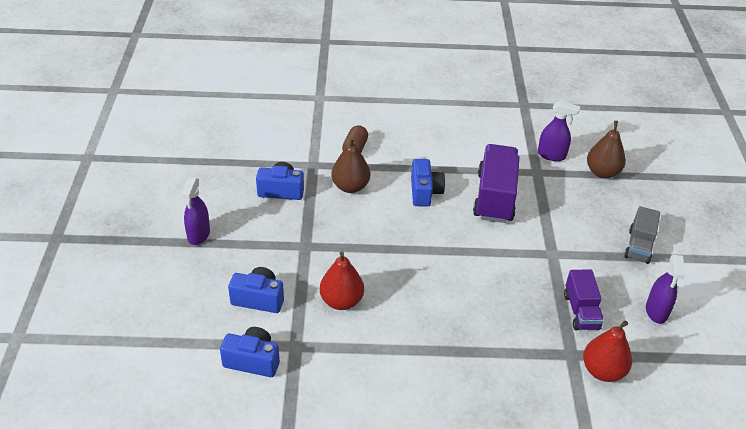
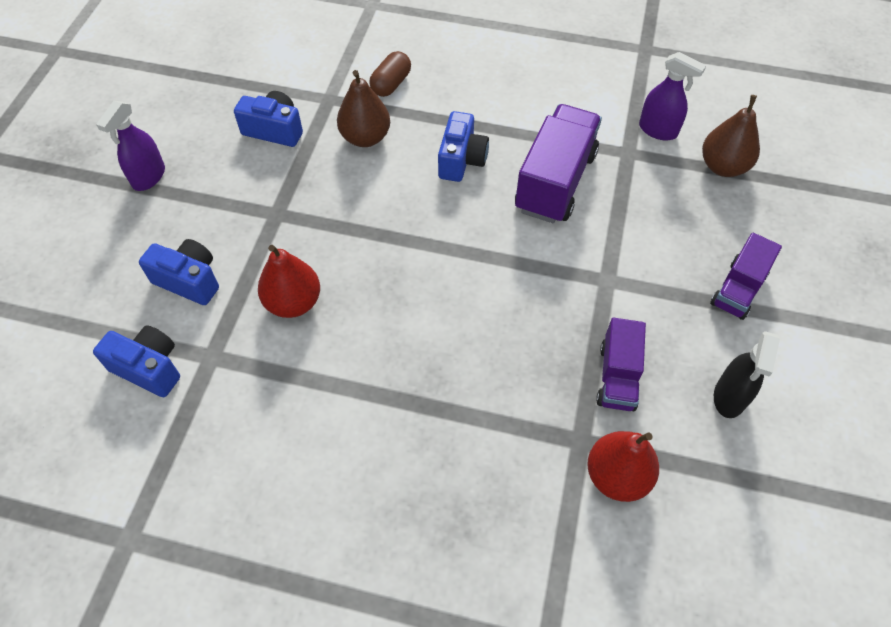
camera: 15 degrees right, 15 degrees up
grey truck [624,206,660,264] -> purple truck [710,233,782,320]
purple spray bottle [646,255,685,324] -> black spray bottle [714,331,780,418]

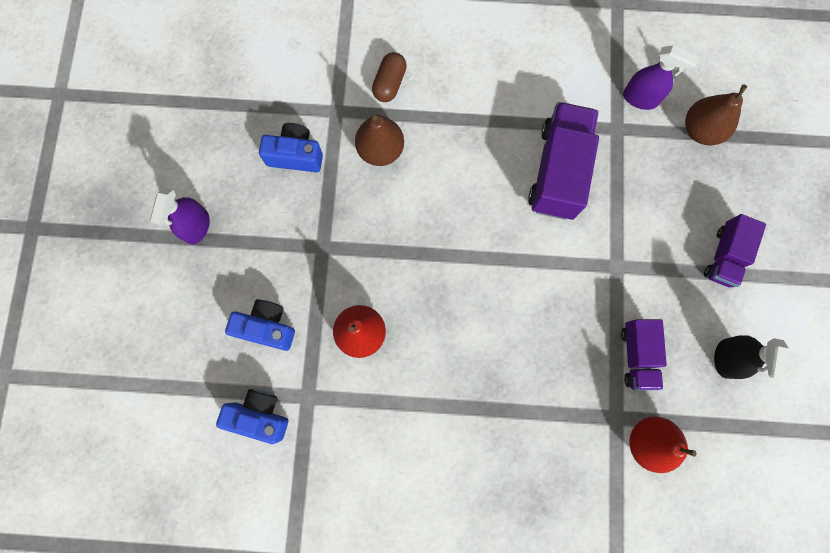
camera: 10 degrees left, 20 degrees up
blue camera [438,111,489,182] -> none

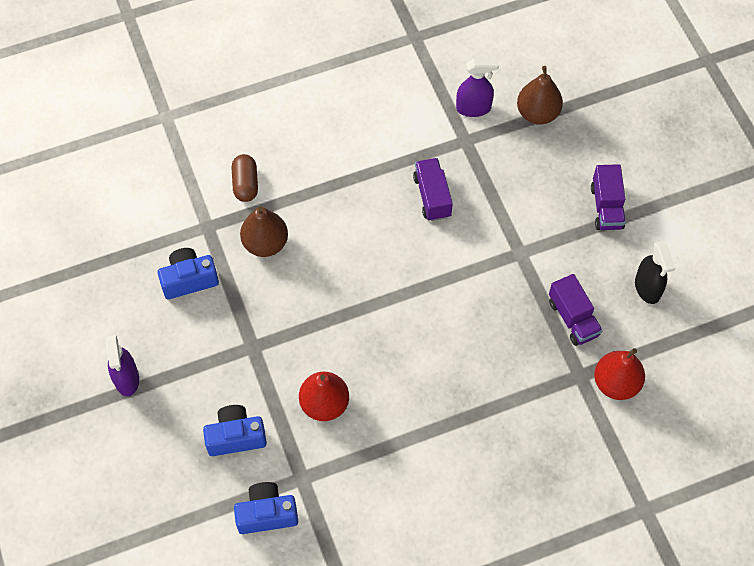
camera: 25 degrees left, 15 degrees down
purple truck [528,102,599,220] -> purple truck [413,158,453,221], size x0.60

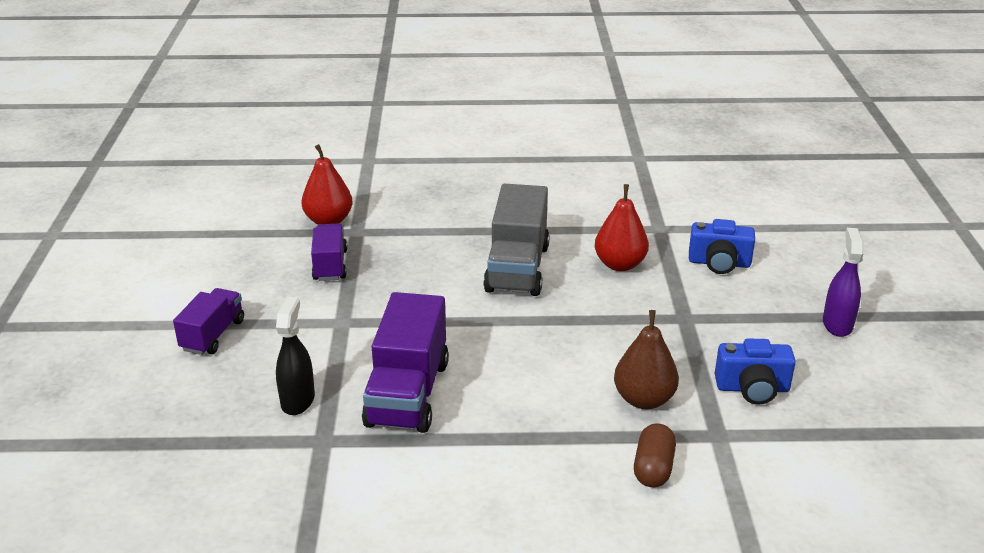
camera: 160 degrees left, 30 degrees down
blue camera [234,482,298,534] -> none
purple truck [413,158,453,221] -> purple truck [362,292,449,433], size x1.67
purple spray bottle [456,58,499,117] -> none
brown pear [517,66,563,125] -> none
black spray bottle [635,241,675,304] -> black spray bottle moved to [276,296,315,415]
none -> grey truck [483,184,550,296]

